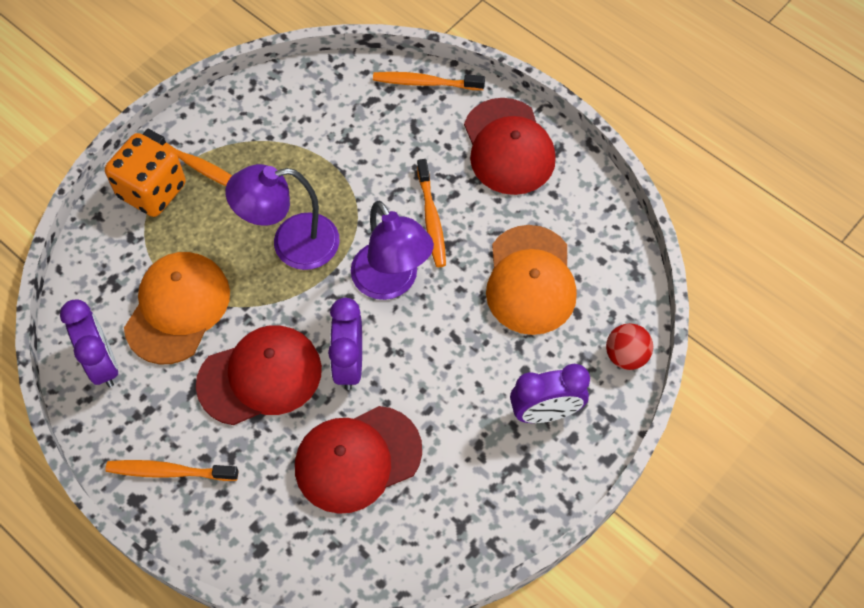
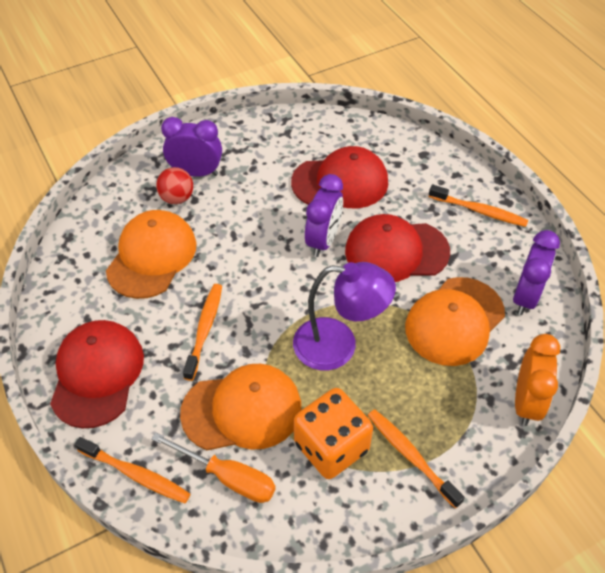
camera: 160 degrees left, 10 degrees down
purple clock [60,299,118,387] -> purple clock turned 150 degrees counterclockwise [513,230,560,315]
orange dice [105,133,186,217] -> orange dice moved to [294,388,373,479]
purple lamp [351,201,434,300] -> none
red ball [606,323,653,370] -> red ball moved to [156,167,193,204]
none -> orange screwdriver [151,432,275,503]
none -> orange cap [180,364,302,450]
none -> orange clock [515,334,560,426]

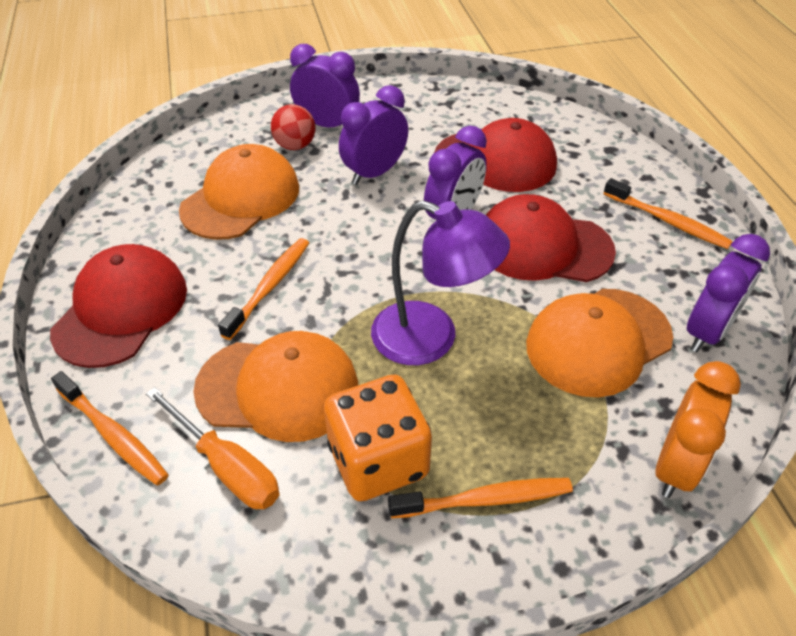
camera: 15 degrees right, 5 degrees down
orange toothbrush [368,409,465,508] -> orange toothbrush turned 105 degrees clockwise [388,478,573,518]
none -> purple clock [339,85,408,185]

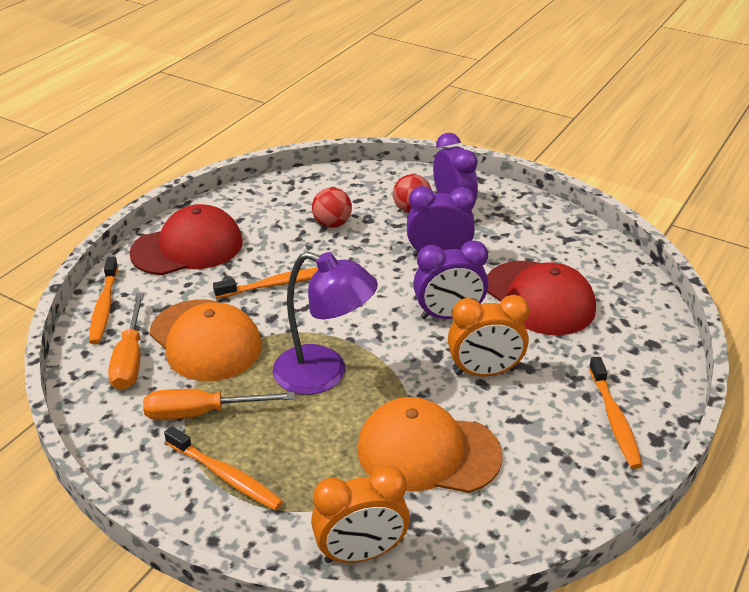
camera: 45 degrees right, 10 degrees down
orange cap [179,144,299,240] -> red ball [312,188,352,228]
orange dice [324,374,432,501] -> orange screwdriver [143,389,295,420]
purple lamp [371,200,510,365] -> purple lamp turned 45 degrees counterclockwise [273,252,378,395]
red cap [486,194,616,282] -> orange clock [448,295,529,376]
purple clock [687,234,770,352] -> none

